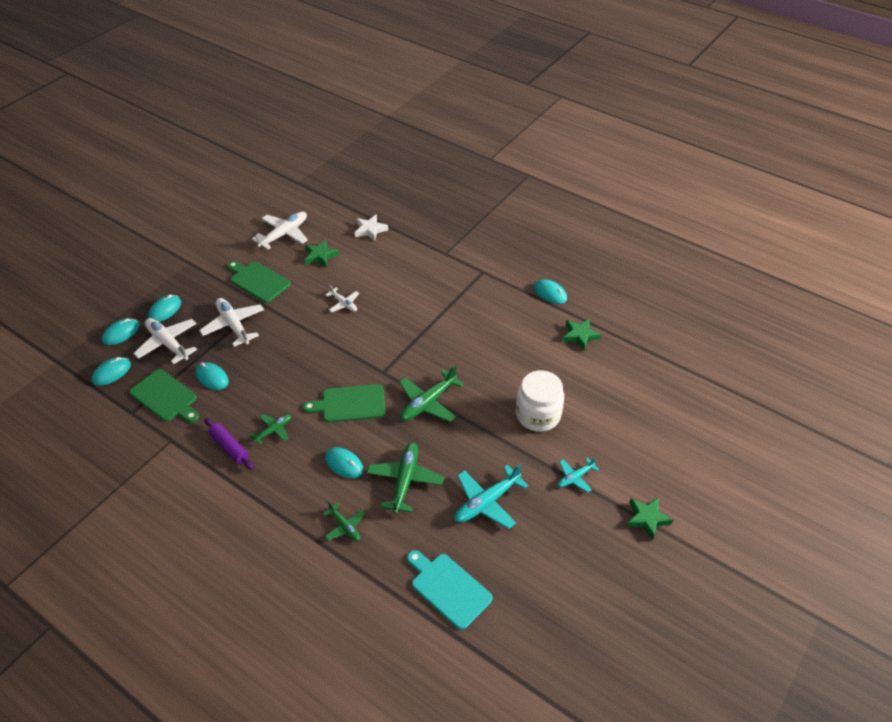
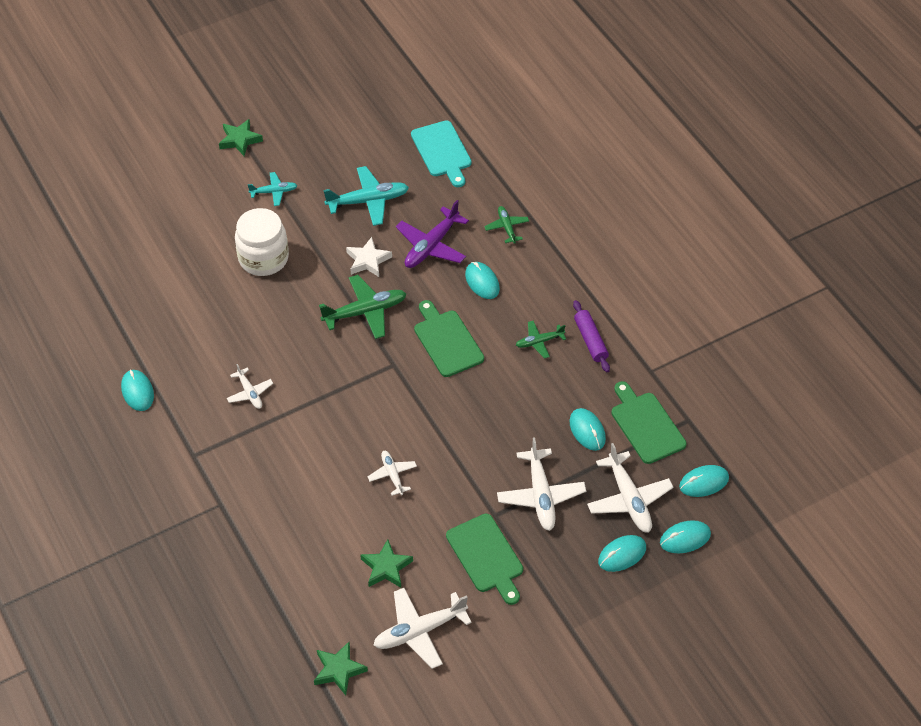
camera: 155 degrees left, 5 degrees up
green cutting board [303,384,386,422] -> green cutting board turned 135 degrees counterclockwise [414,300,484,377]
white star [355,214,388,241] -> white star moved to [346,237,392,277]
green plane [367,442,444,514] -> purple plane [396,200,469,268]
green star [563,319,602,350] -> green star moved to [314,642,368,695]
none -> white plane [227,364,273,409]

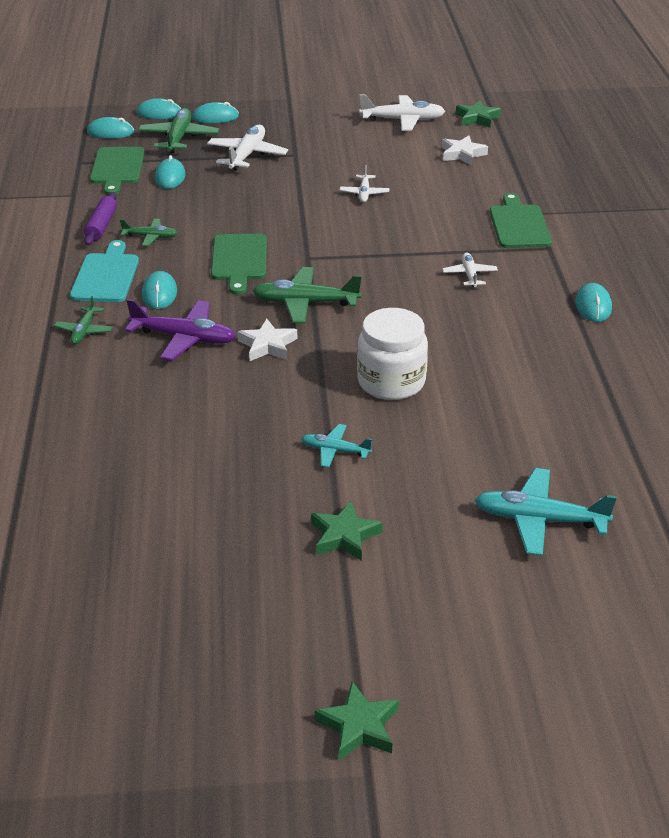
camera: 155 degrees left, 15 degrees down
turquoise plane [323,166,409,226] -> turquoise plane moved to [475,468,617,556]
green star [360,539,413,588] -> green star moved to [315,681,399,760]
purple plane [396,200,469,268] -> purple plane turned 45 degrees clockwise [125,299,236,361]
turquoise cutting board [411,120,472,187] -> turquoise cutting board moved to [70,240,139,302]
green cutting board [446,513,523,605] -> green cutting board moved to [490,193,552,248]
white plane [587,443,674,533] -> green plane [138,108,219,153]
none -> white star [442,135,488,165]

